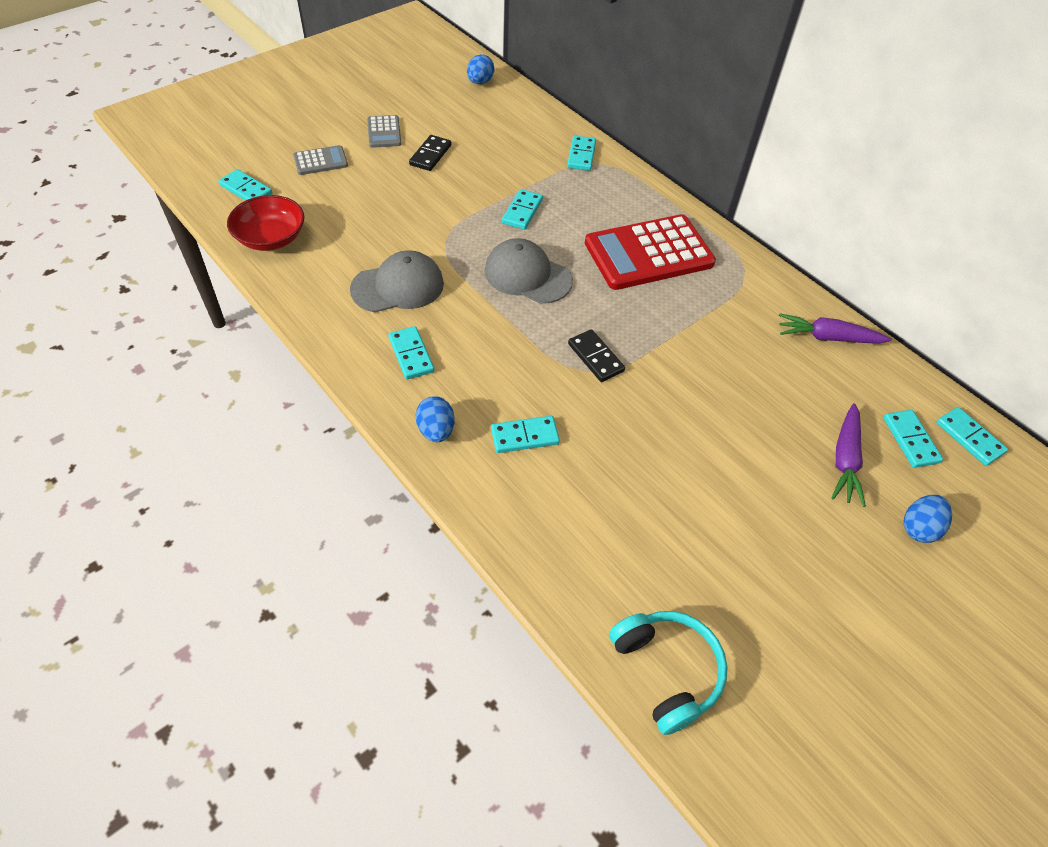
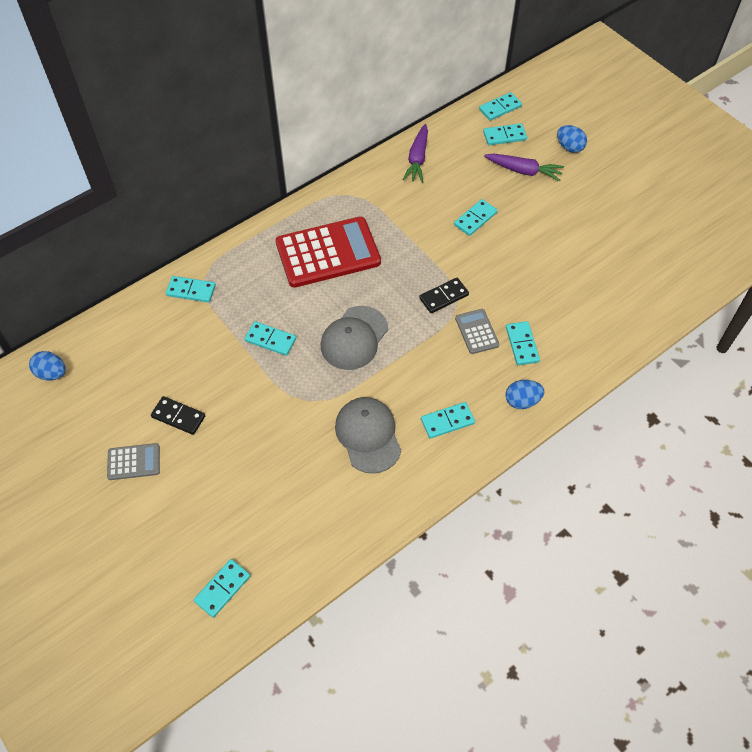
camera: 85 degrees left, 5 degrees up
red bowl [227,195,305,251] -> none
grey calculator [293,145,348,175] -> grey calculator moved to [455,309,499,354]
red calculator [585,214,716,290] -> red calculator turned 90 degrees counterclockwise [275,216,381,288]
turquoise headphones [609,611,727,735] -> none
none -> turquoise domino [454,199,497,236]

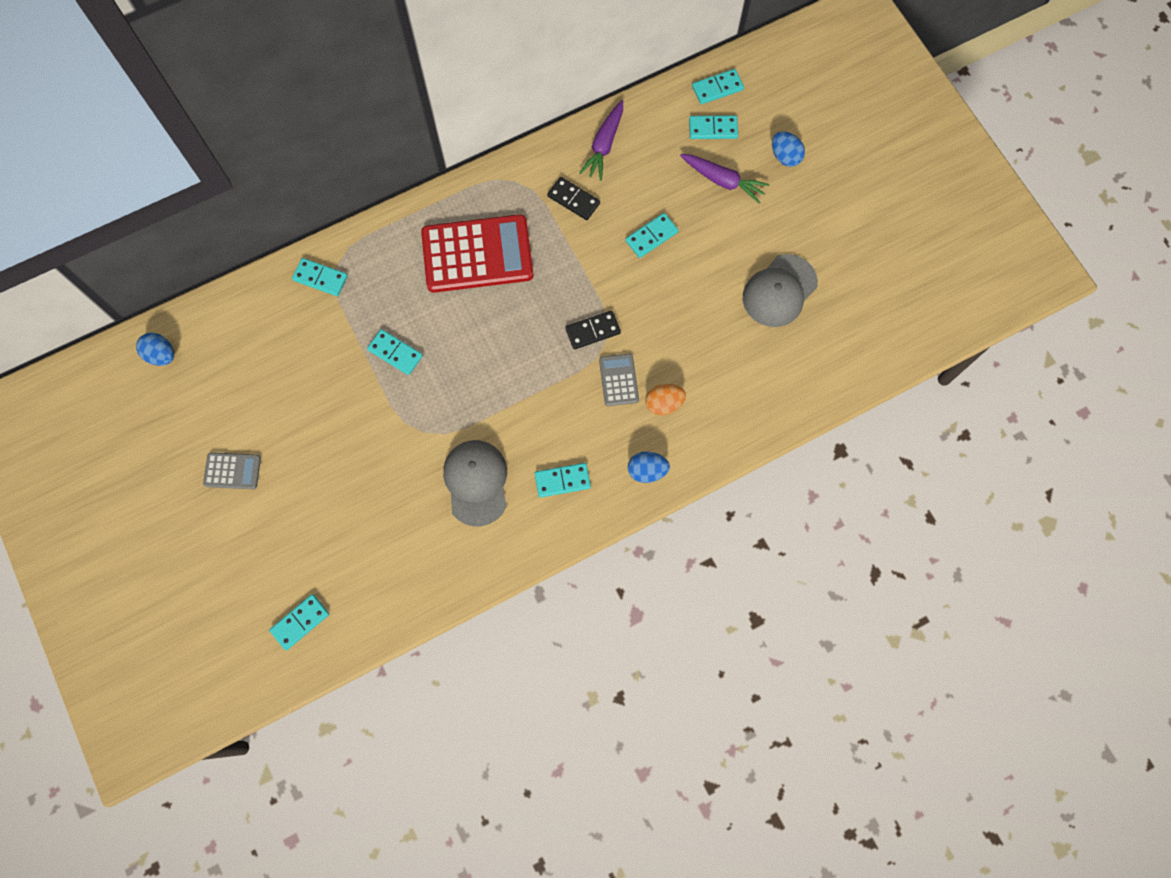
camera: 10 degrees right, 15 degrees up
black domino [151,396,205,435] -> black domino moved to [547,177,600,220]
grey cap [321,306,388,370] -> grey cap moved to [743,254,818,327]
turquoise domino [506,321,540,365] -> orange egg [645,384,686,415]

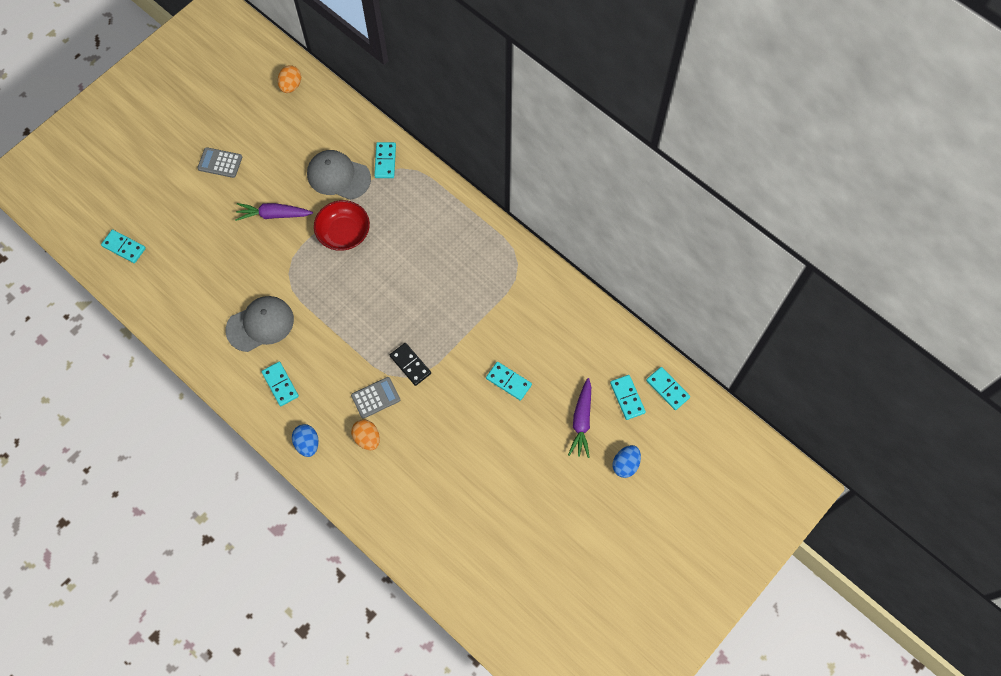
camera: 70 degrees right, 5 degrees down
blue egg [136,333,174,366] -> orange egg [278,65,301,93]
grey calculator [203,452,261,489] -> grey calculator turned 120 degrees clockwise [197,147,242,178]
turquoise domino [367,329,423,375] -> red bowl [314,200,370,251]
red calculator [421,214,534,293] -> none
black domino [547,177,600,220] -> none
purple carrot [579,100,623,181] -> purple carrot moved to [235,203,313,221]
grey cap [743,254,818,327] -> grey cap moved to [307,150,371,200]

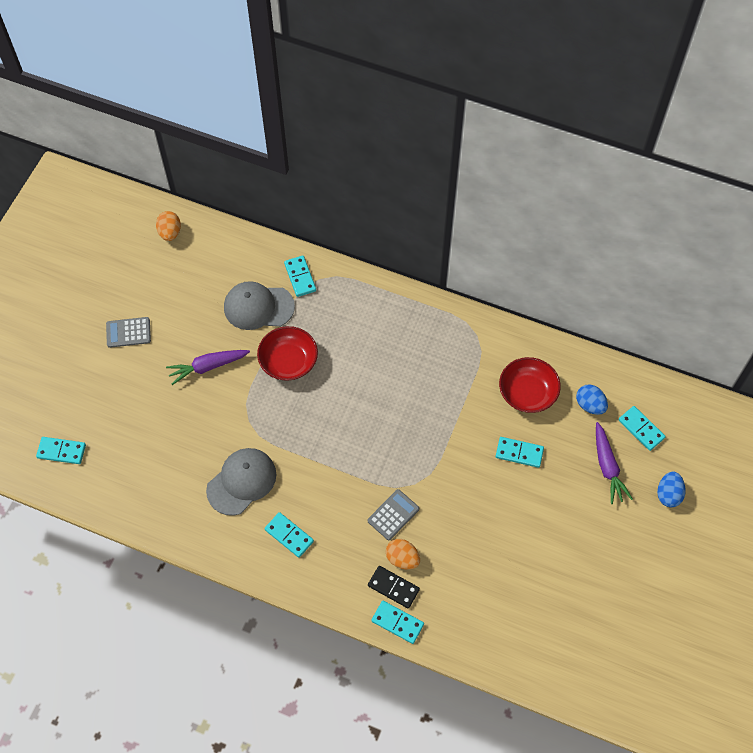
camera: 20 degrees left, 5 degrees down
blue egg [292,424,319,457] -> blue egg moved to [576,384,608,415]
black domino [390,343,431,386] -> black domino moved to [368,566,420,609]
turquoise domino [646,367,690,410] -> turquoise domino moved to [371,601,424,644]
none -> red bowl [499,357,561,413]

